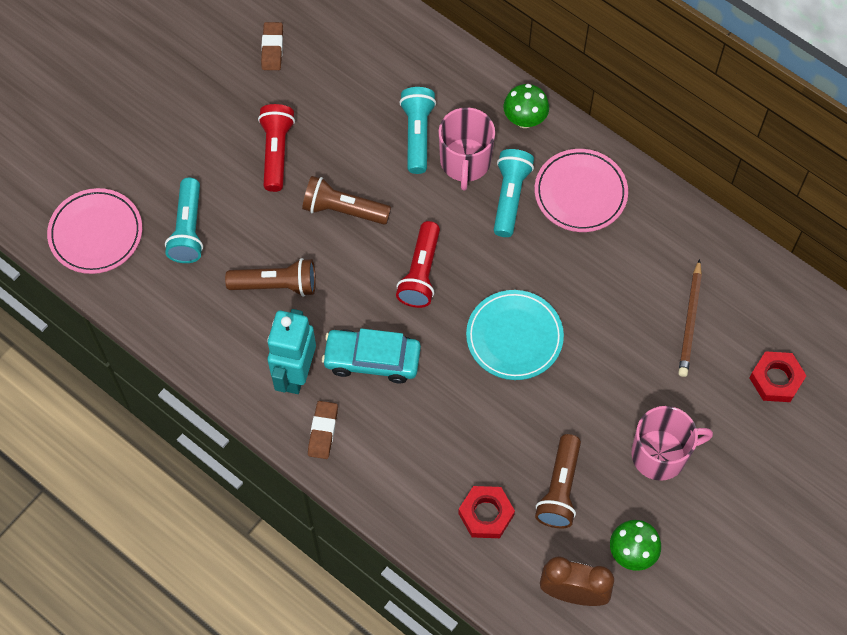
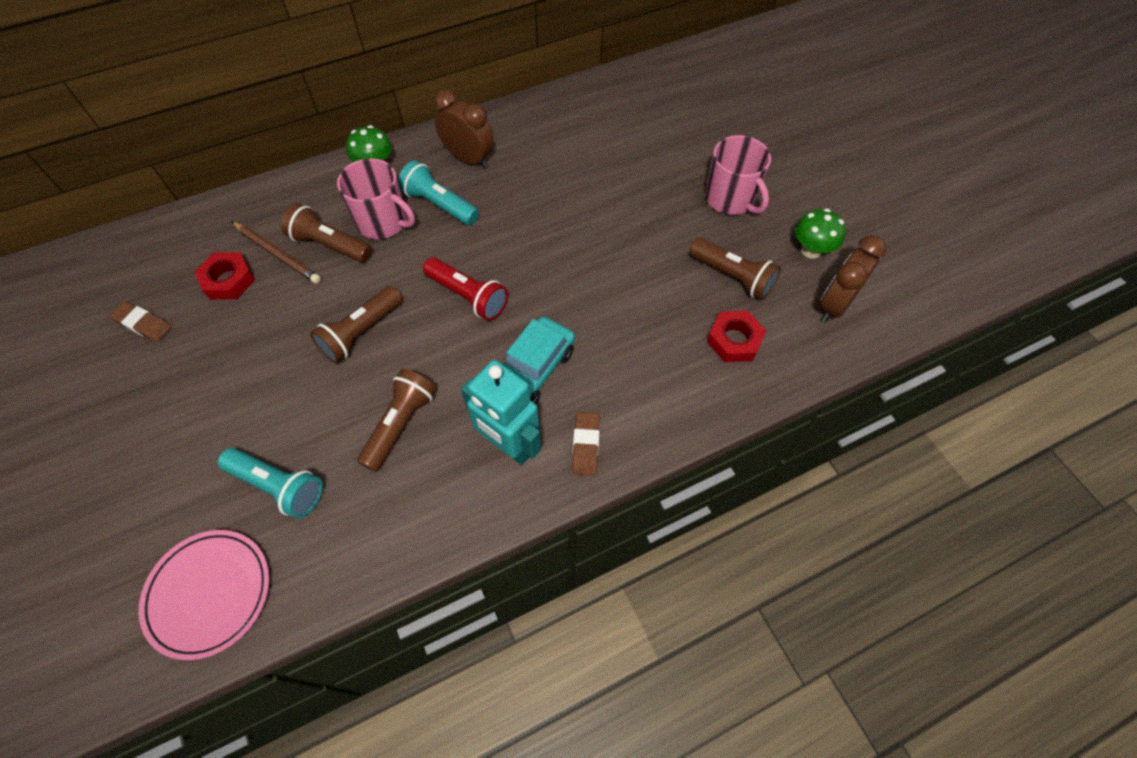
camera: 65 degrees left, 5 degrees down
red flashlight [258,104,295,192] -> none
brown eraser [308,401,338,459] -> brown eraser turned 60 degrees clockwise [572,412,600,476]
turquoise flashlight [399,87,436,174] -> brown flashlight [281,203,372,263]
turquoise plate [466,290,564,380] -> none
pink plate [535,149,628,232] -> brown clock [434,90,494,168]
pink mug [631,406,713,481] -> pink mug turned 135 degrees clockwise [705,135,771,215]
brown pencil [678,259,702,377] -> brown pencil moved to [231,221,321,284]
red nut [749,351,807,402] -> red nut moved to [194,252,255,300]

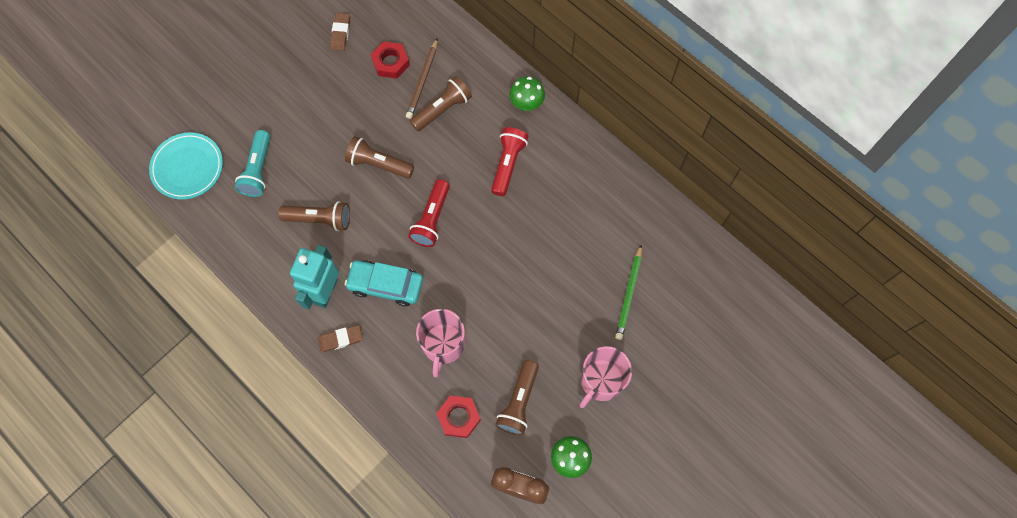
camera: 70 degrees right, 10 degrees up
pink plate [139,530,270,660] -> turquoise plate [149,132,223,200]
brown flashlight [281,203,372,263] -> brown flashlight turned 45 degrees clockwise [410,76,472,131]
pink mug [337,158,415,239] -> pink mug moved to [416,309,465,377]
turquoise flashlight [398,160,479,225] -> red flashlight [491,127,529,196]
brown clock [434,90,494,168] -> none
none -> green pencil [615,245,642,340]

